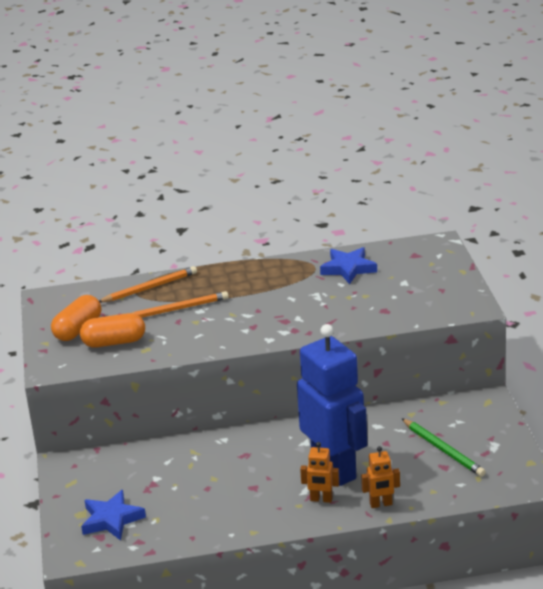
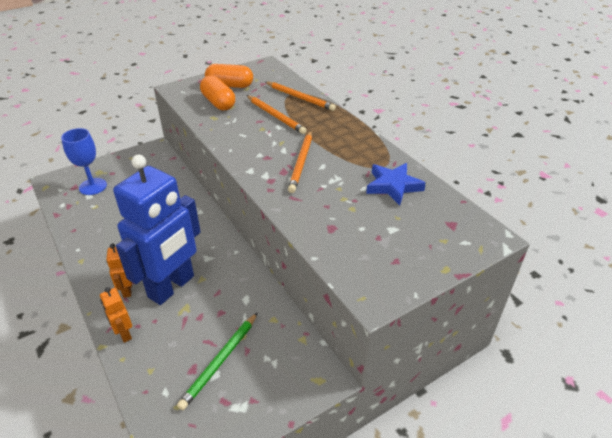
camera: 65 degrees right, 10 degrees up
blue star [81,490,146,541] -> blue goblet [61,128,107,195]
none -> orange pencil [288,131,312,193]

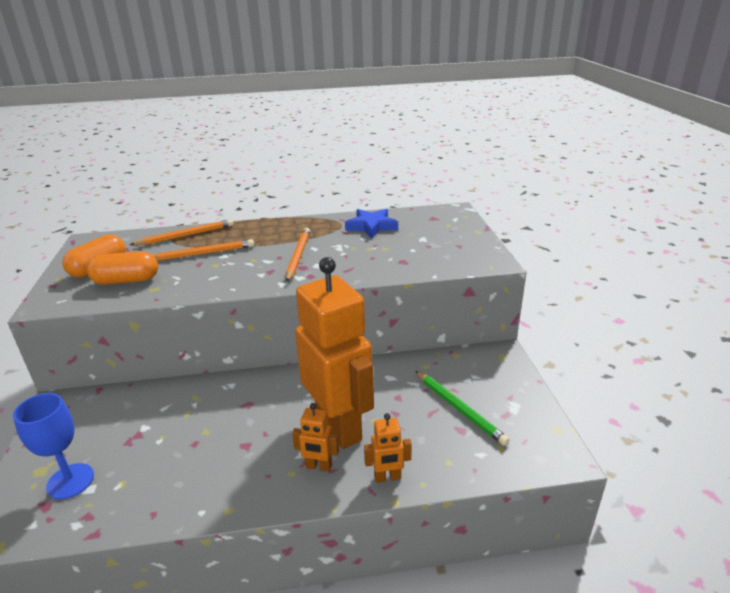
camera: 65 degrees left, 10 degrees down
blue robot [113,155,201,305] -> orange robot [295,257,374,449]
orange pencil [288,131,312,193] -> orange pencil turned 120 degrees counterclockwise [286,228,310,282]

